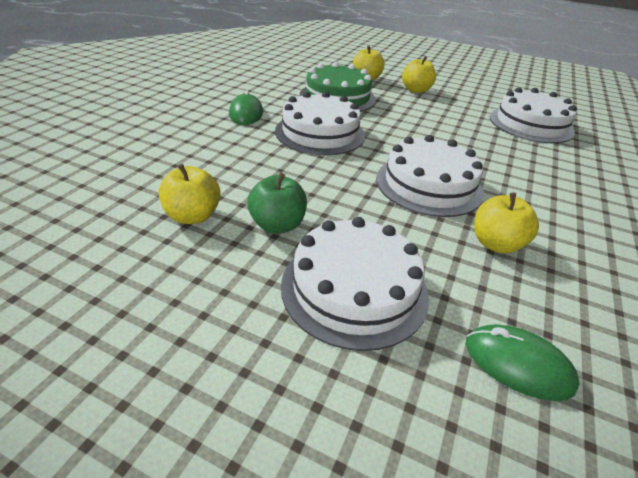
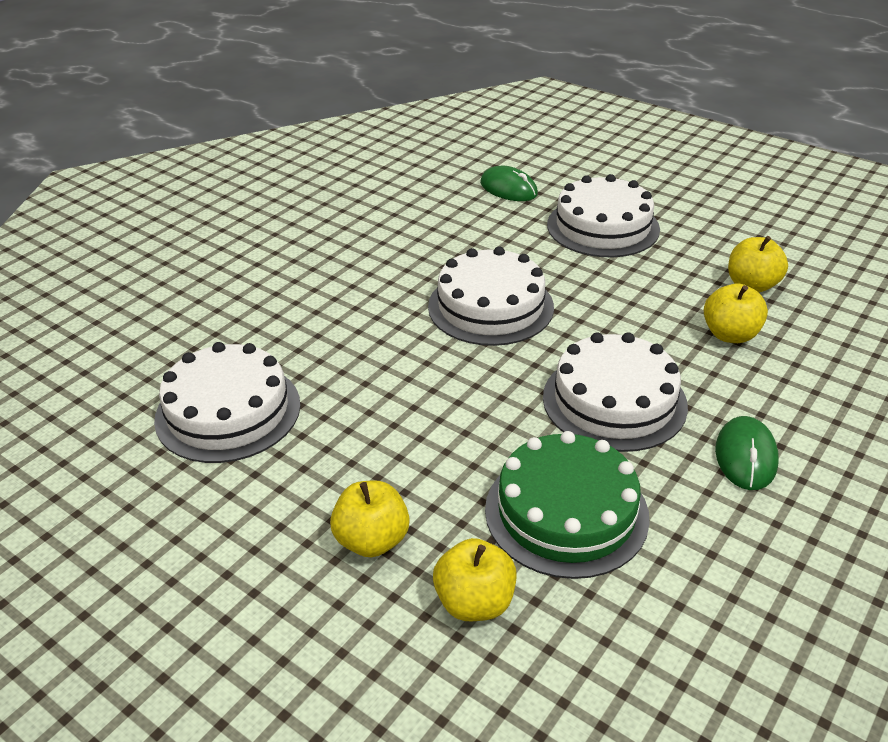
camera: 165 degrees left, 0 degrees up
green apple [247,173,307,233] -> none
yellow apple [474,192,539,254] -> yellow apple moved to [704,284,768,343]

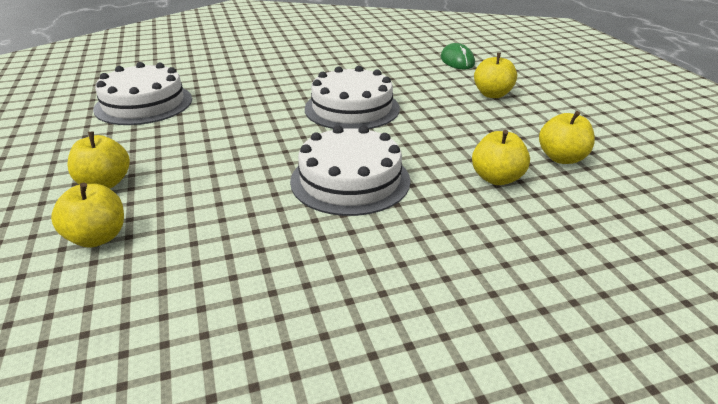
camera: 35 degrees right, 5 degrees down
green cake [485,431,650,579] -> none
white cake [547,174,660,257] -> yellow apple [474,53,517,98]
green mouse [715,416,779,490] -> none

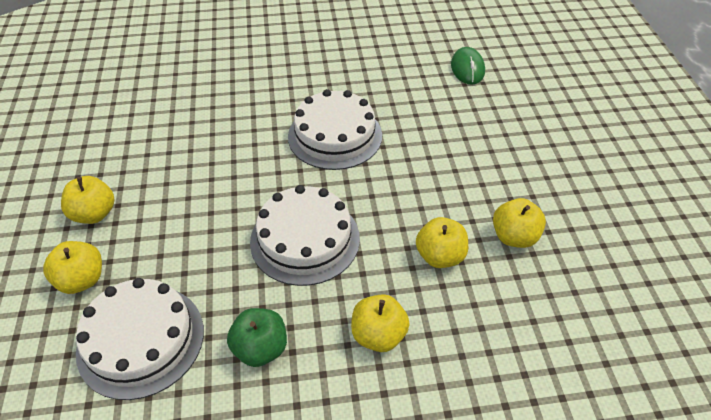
camera: 10 degrees right, 15 degrees up
white cake [93,62,192,125] -> white cake moved to [76,278,204,400]
yellow apple [474,53,517,98] -> yellow apple moved to [351,294,410,352]
none -> green apple [227,308,287,367]

